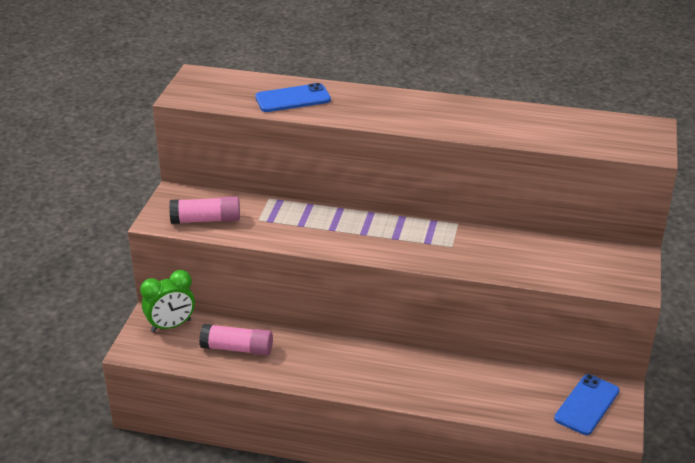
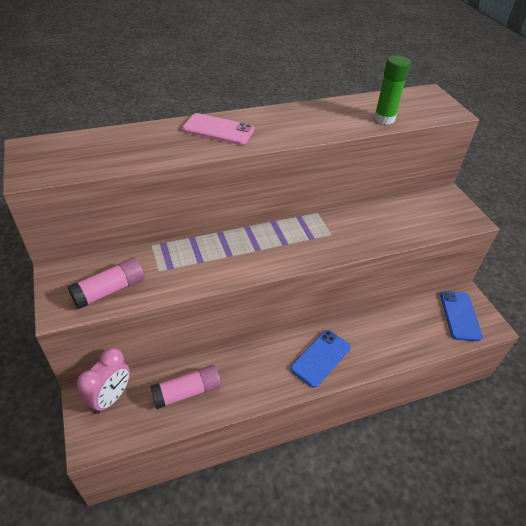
camera: 35 degrees left, 10 degrees up
green clock [140,270,195,332] -> pink clock [77,348,130,414]
blue phone [255,83,331,112] -> blue phone moved to [290,330,351,388]
none -> pink phone [182,113,254,145]
none -> green glue stick [374,56,411,125]

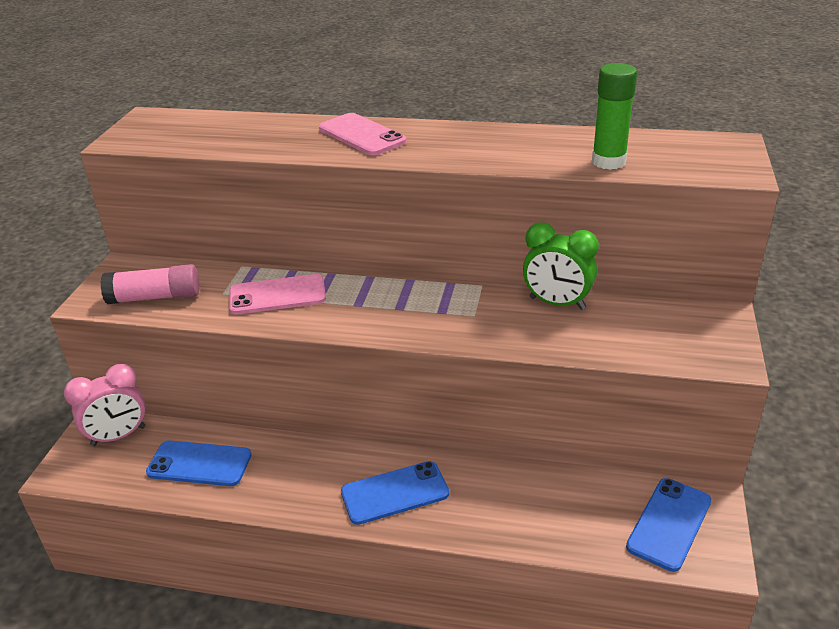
camera: 35 degrees right, 10 degrees down
pink glue stick [150,365,221,409] -> blue phone [146,440,252,486]
none -> pink phone [229,274,326,315]
none -> green clock [523,222,599,310]

